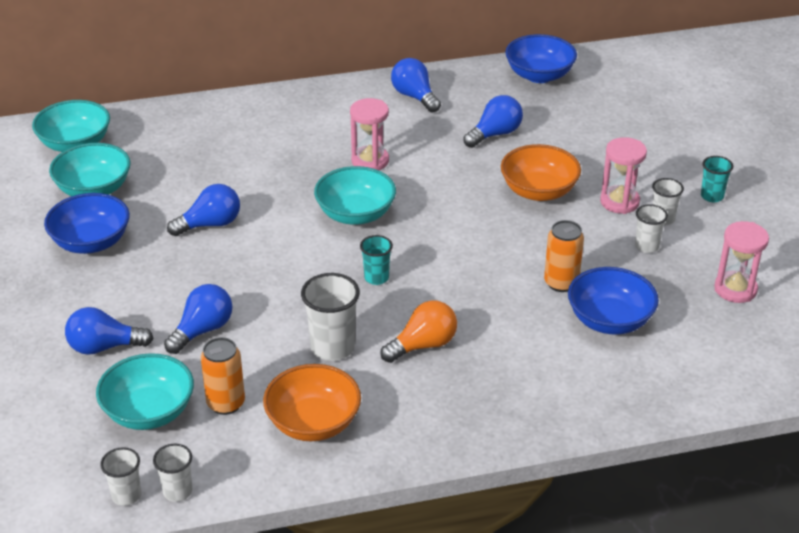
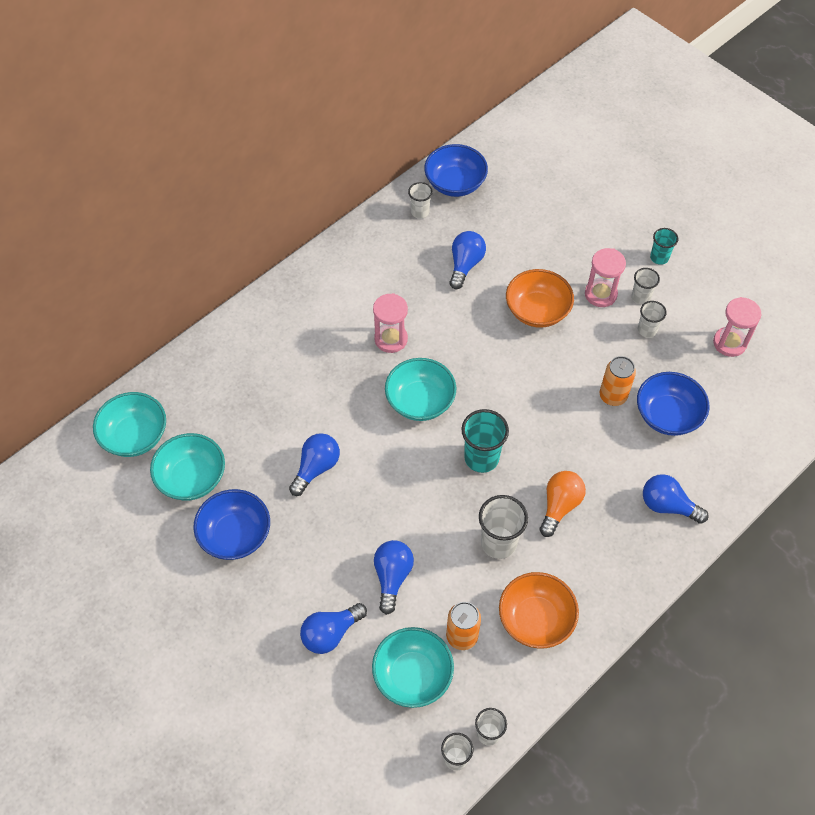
camera: 30 degrees left, 20 degrees up
turquoise cup [360,235,393,285] -> turquoise cup [462,409,509,473], size x1.66
blue light bulb [391,58,441,113] -> blue light bulb moved to [643,474,709,524]
none -> white cup [408,182,433,219]

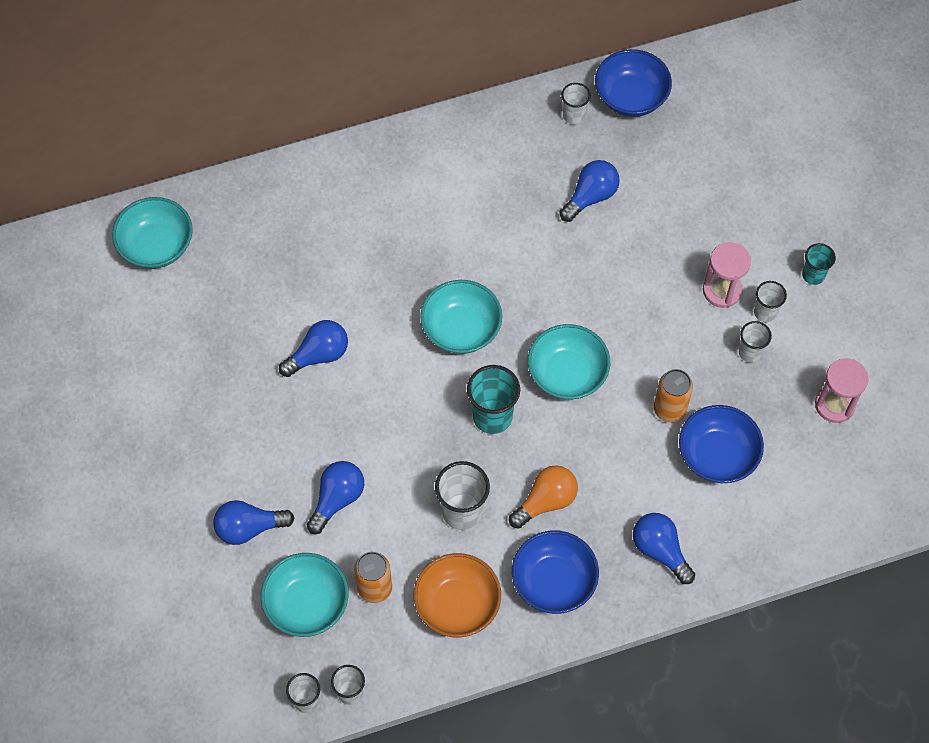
camera: 25 degrees right, 5 degrees up
turquoise bowl [150,433,225,501] -> turquoise bowl moved to [528,324,610,400]
blue bowl [193,489,270,560] -> blue bowl moved to [512,530,599,614]
pink hourglass [373,293,408,353] -> none
orange bowl [506,269,574,328] -> none

